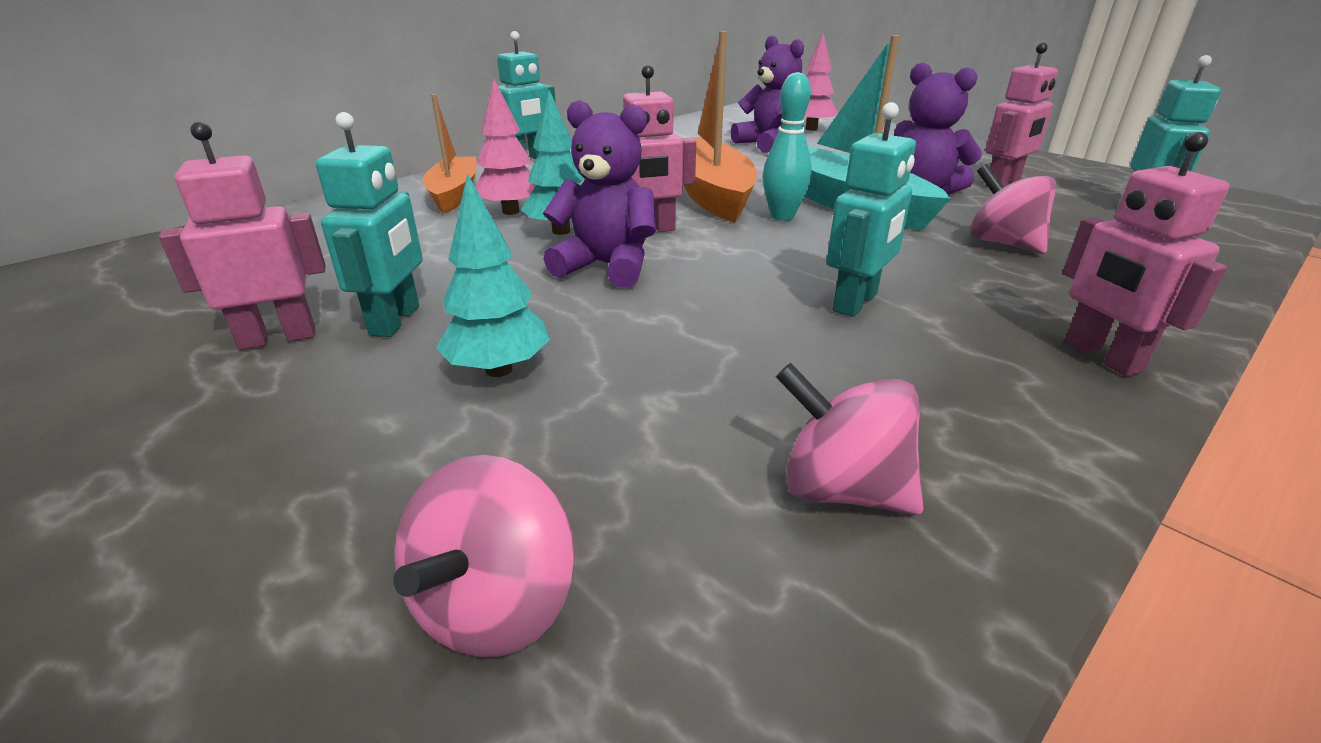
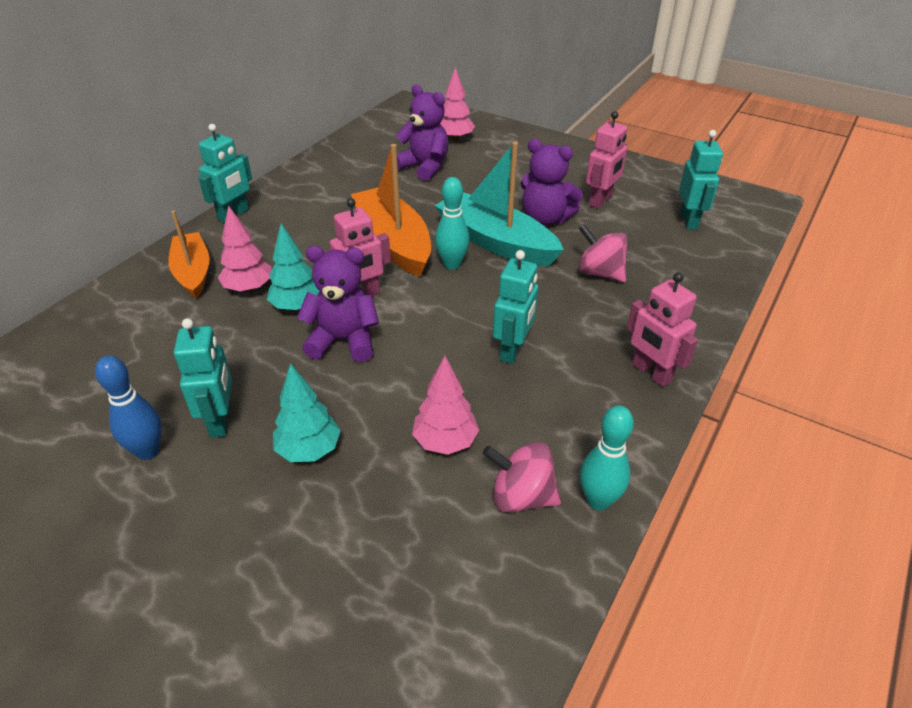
camera: 15 degrees left, 10 degrees up
pink robot [159,122,325,350] -> blue bowling pin [95,356,162,460]
pink spinning top [393,455,575,657] -> none
none -> pink tree [412,356,479,455]
none -> turquoise bowling pin [580,405,634,511]

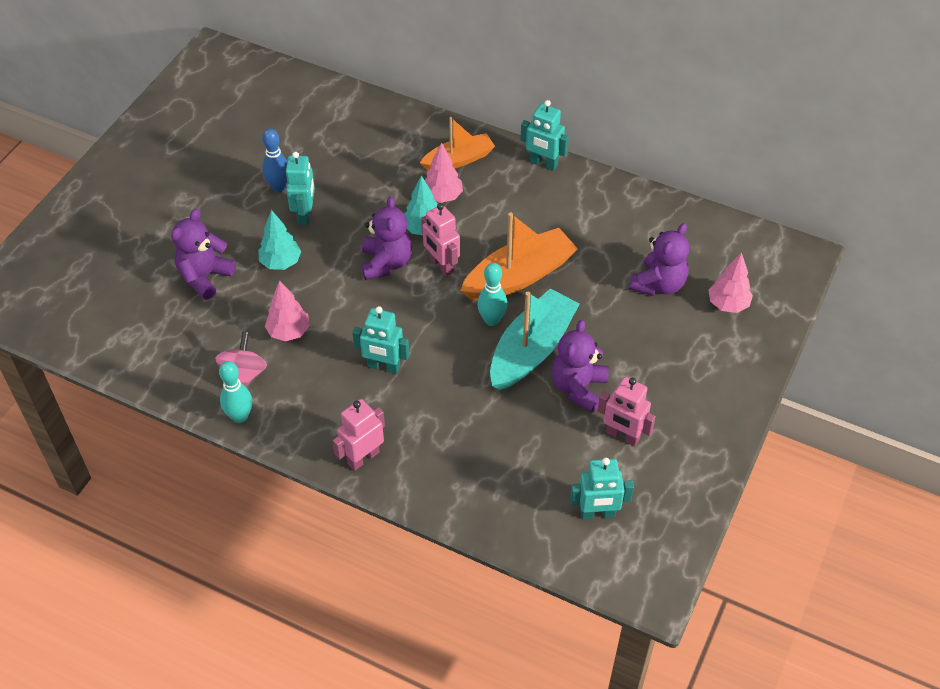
camera: 85 degrees right, 10 degrees up
turquoise robot [174,318,232,438] -> turquoise robot turned 75 degrees counterclockwise [286,152,315,225]
pink spinning top [578,224,628,282] -> none
none -> purple teddy bear [171,209,236,300]

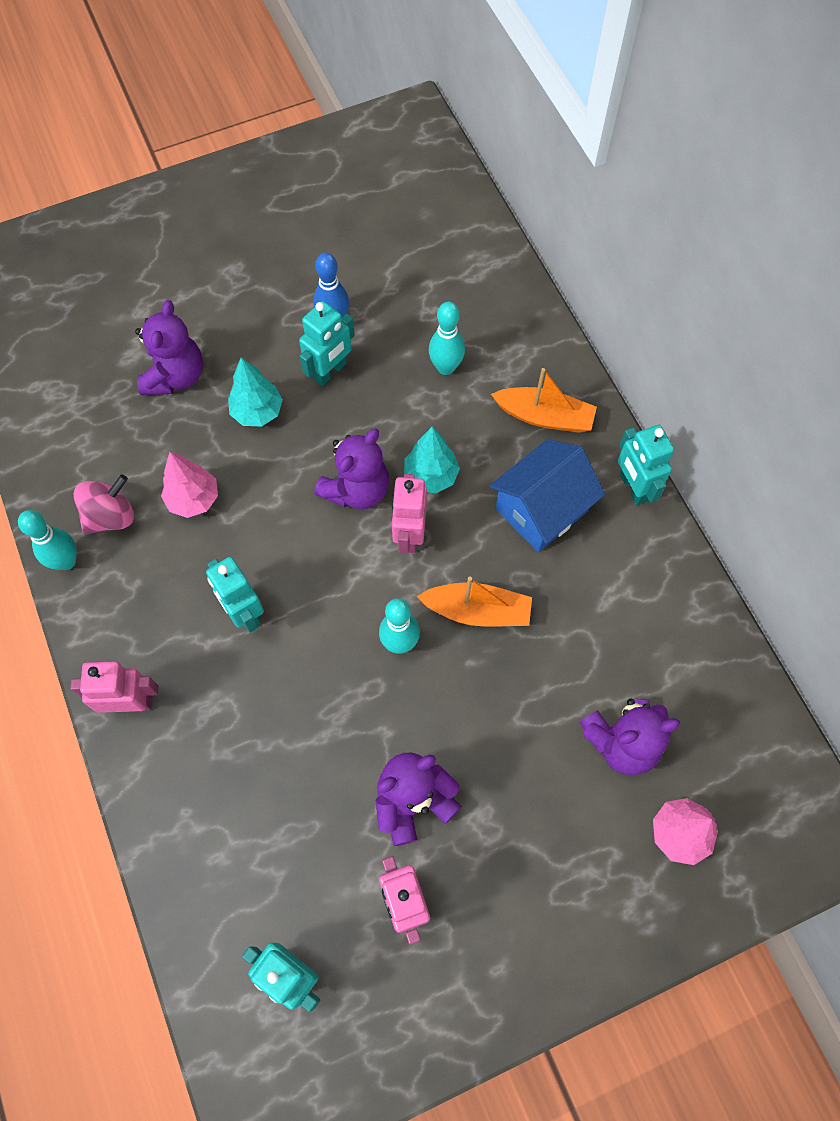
camera: 40 degrees right, 15 degrees up
purple teddy bear [171,209,236,300] -> purple teddy bear turned 120 degrees clockwise [135,300,203,395]
pink tree [425,143,463,203] -> none
orange boat [460,212,578,300] -> orange boat [417,577,532,626], size x0.65
turquoise boat [490,288,580,390] -> none
none -> turquoise bowling pin [429,302,465,375]
none -> blue house [489,439,605,552]

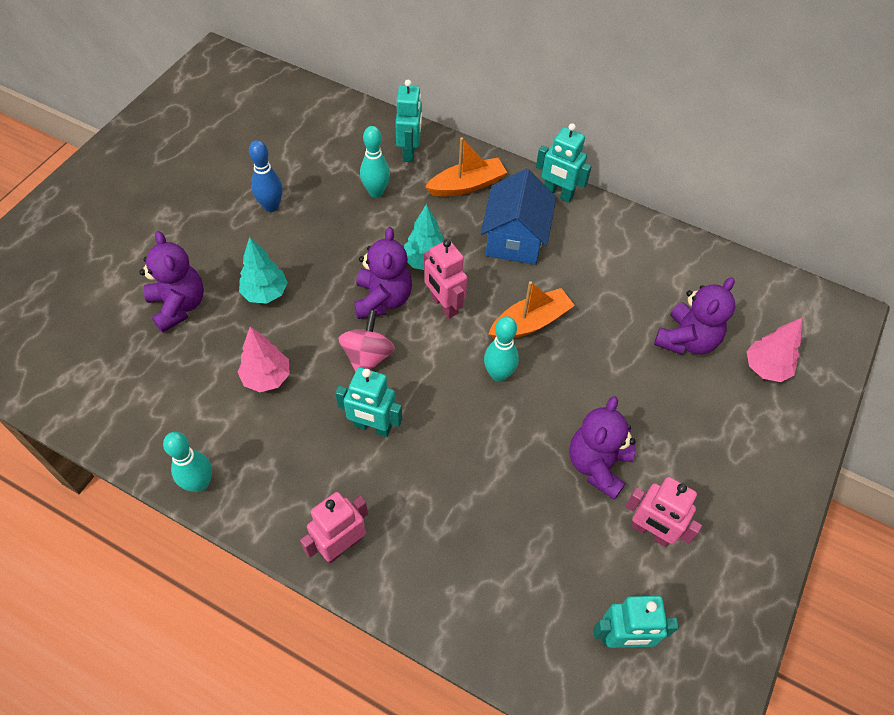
camera: 40 degrees left, 10 degrees down
pink spinning top [74,474,134,534] -> pink spinning top moved to [339,310,395,372]
turquoise robot [299,301,355,386] -> turquoise robot moved to [395,80,422,162]

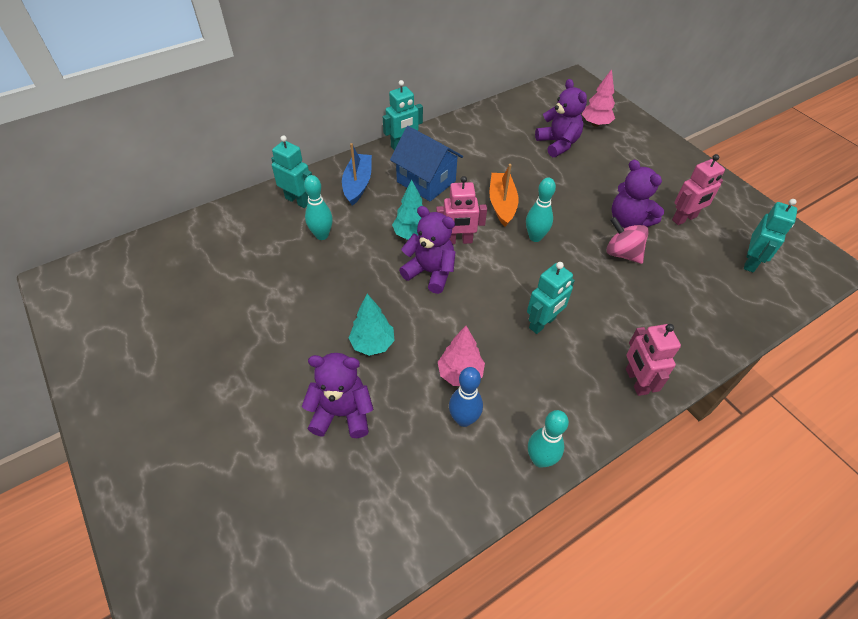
camera: 60 degrees left, 5 degrees down
blue bowling pin [249,140,283,212] -> blue bowling pin moved to [449,367,483,427]
pink spinning top [339,310,395,372] -> pink spinning top moved to [606,217,649,264]
orange boat [425,137,507,197] -> blue boat [342,143,372,206]

